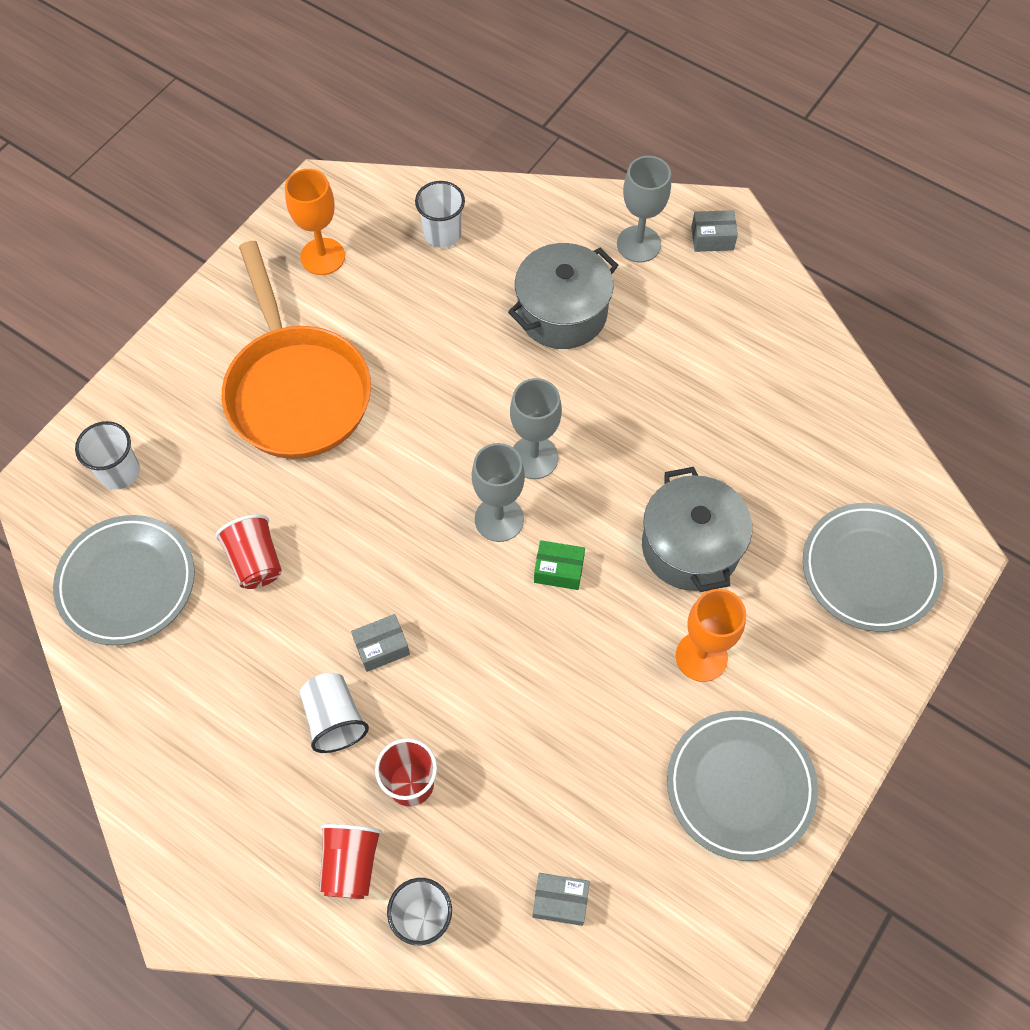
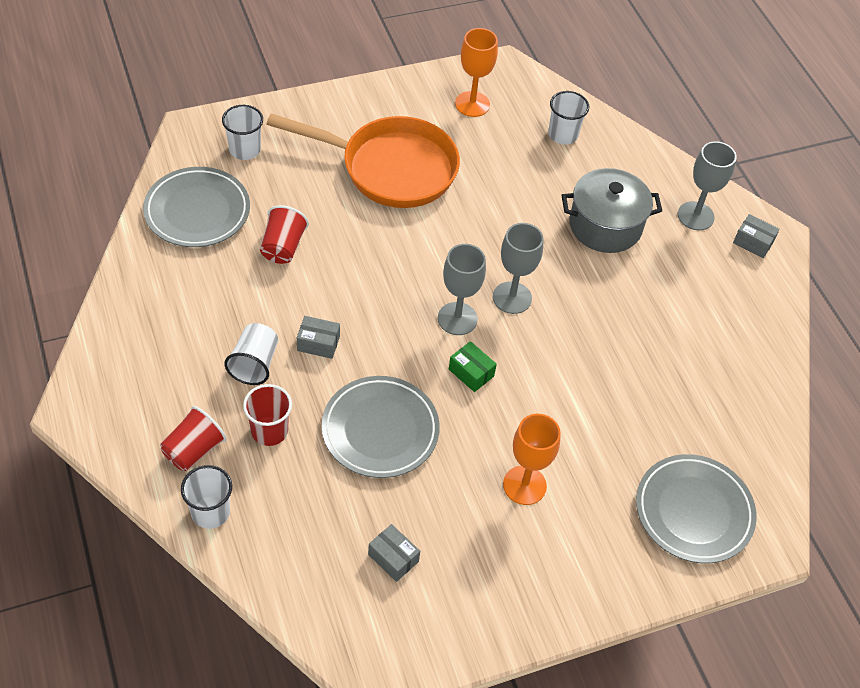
camera: 30 degrees right, 10 degrees down
orange pan [222,241,371,459] -> orange pan turned 90 degrees counterclockwise [267,114,460,208]
grey box [532,873,590,926] -> grey box moved to [368,524,420,582]
grey pot [642,467,752,592] -> none
grey plate [667,711,818,861] -> grey plate moved to [322,376,440,478]

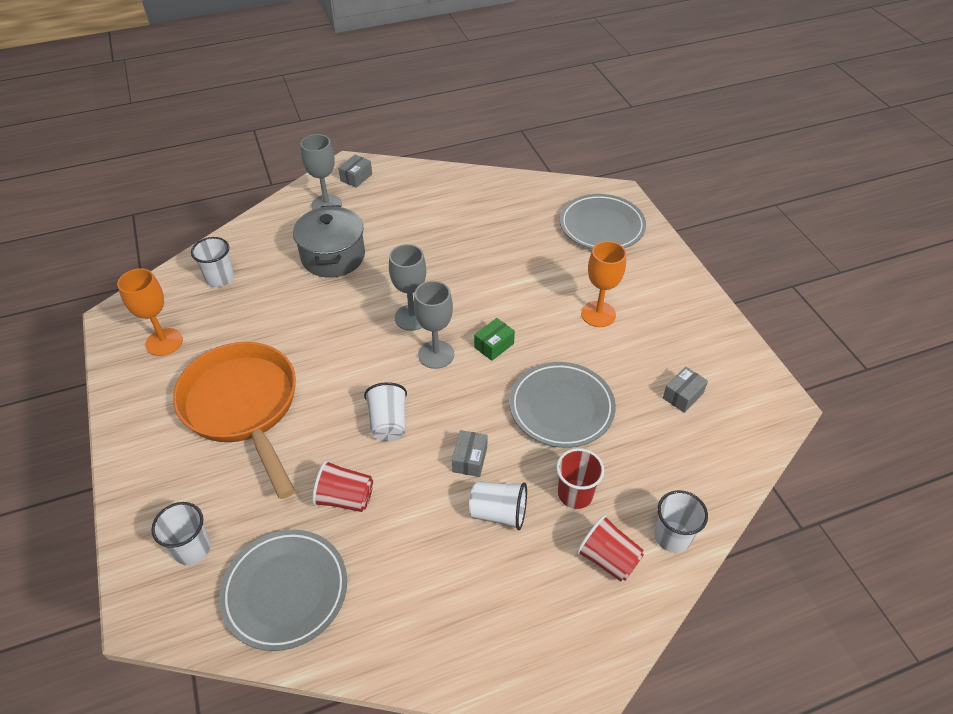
camera: 85 degrees left, 5 degrees down
orange pan [267,114,460,208] -> orange pan turned 45 degrees counterclockwise [173,342,296,499]
none -> white cup [364,382,407,441]

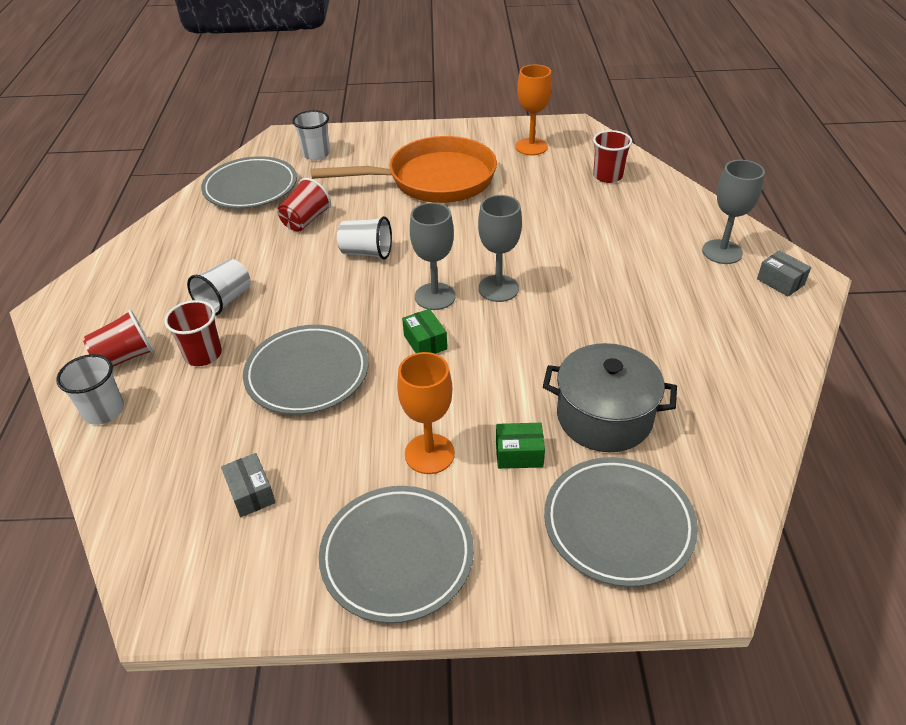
camera: 110 degrees right, 5 degrees down
white cup [191,237,234,287] -> red cup [593,130,632,183]
grey pot [293,205,365,277] -> grey pot moved to [543,343,677,452]
grey box [452,430,488,477] -> none
none -> grey plate [319,486,474,623]
none -> green box [496,423,545,469]

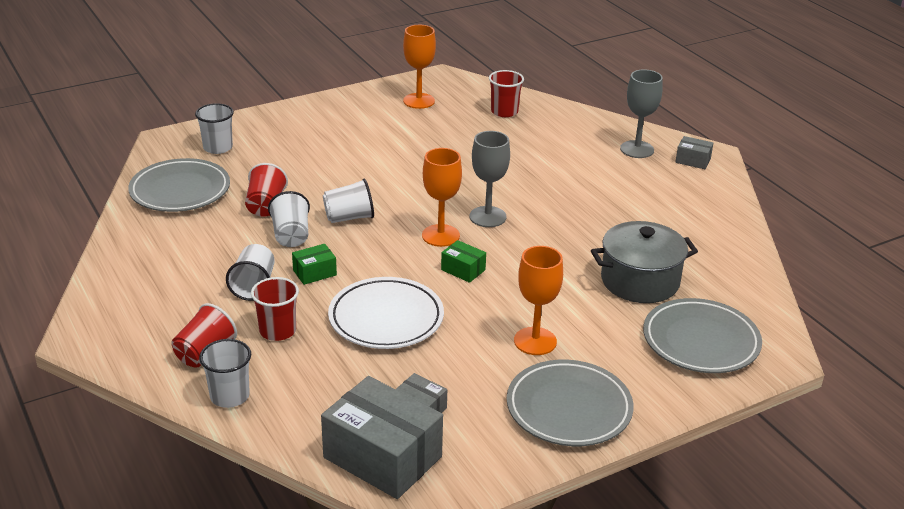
camera: 30 degrees left, 10 degrees down
grey plate [243,325,369,415] -> white plate [328,277,444,349]
orange pan [311,136,497,203] -> none
grey goblet [410,203,456,310] -> orange goblet [422,148,462,247]
green box [496,423,545,469] -> green box moved to [292,244,337,285]
none -> white cup [268,191,310,247]
none -> grey box [321,376,443,499]

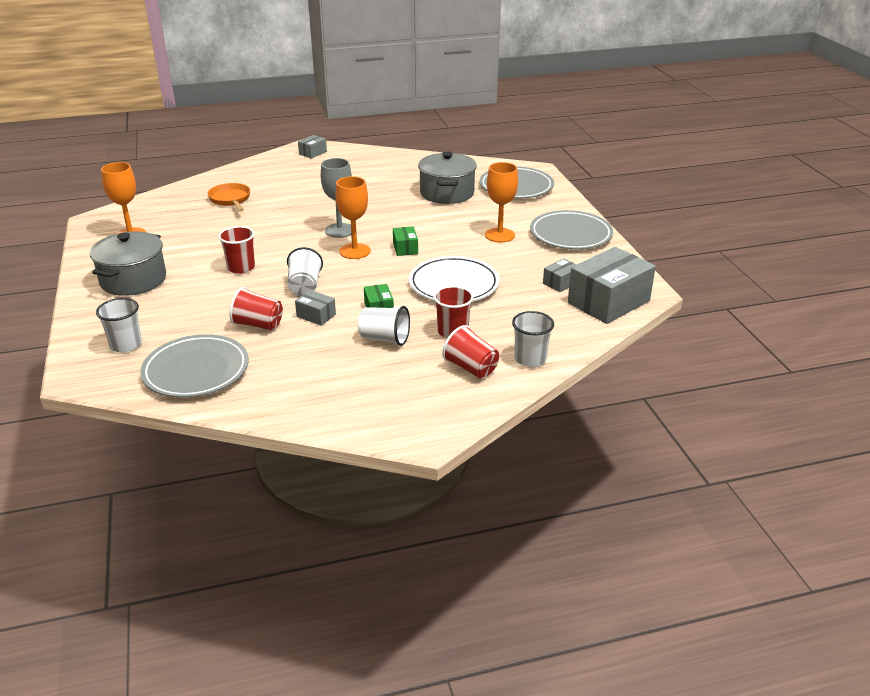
camera: 75 degrees left, 0 degrees up
white cup [268,191,310,247] -> grey box [295,290,336,326]
green box [441,240,486,283] -> green box turned 60 degrees counterclockwise [393,226,418,256]
red cup [489,70,524,117] -> red cup moved to [218,226,255,274]
grey goblet [620,69,663,158] -> none
none -> grey pot [90,231,166,296]
none -> orange pan [208,183,250,212]

